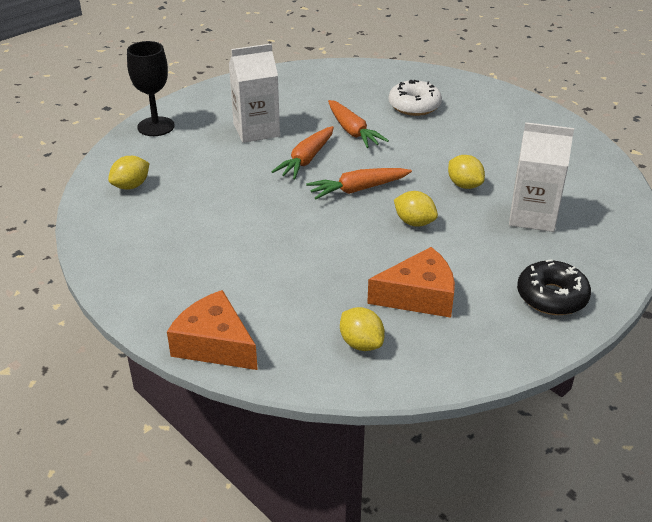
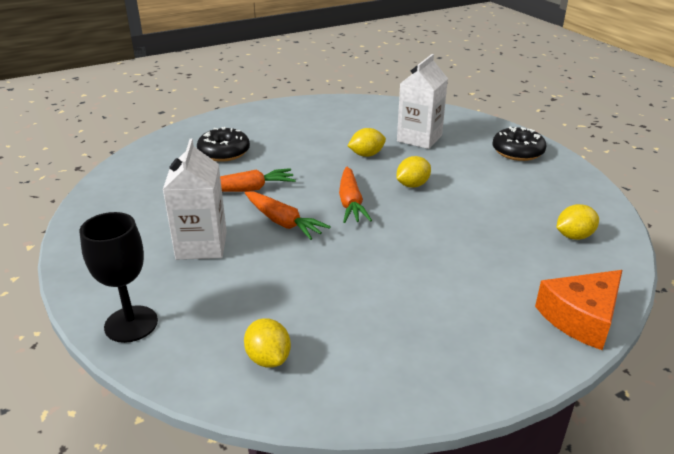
camera: 75 degrees left, 5 degrees down
orange cheese [367,247,455,318] -> none
white donut [389,80,442,116] -> black donut [197,127,250,162]

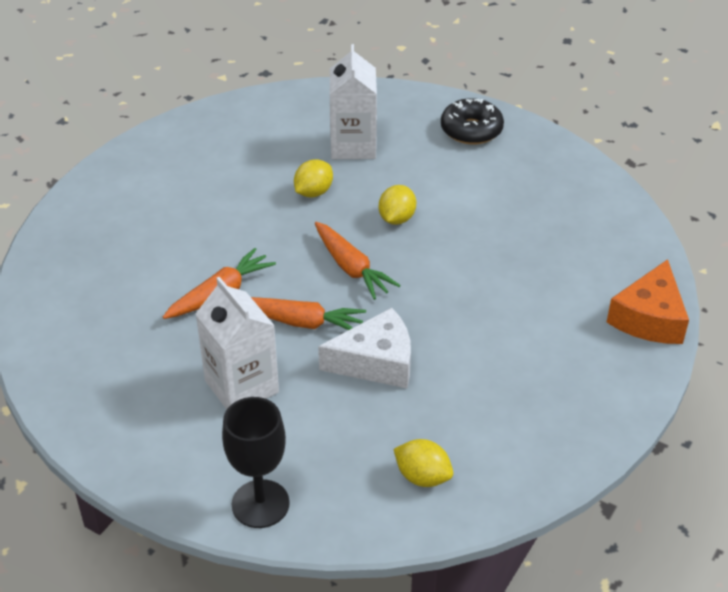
camera: 30 degrees left, 10 degrees up
black donut [197,127,250,162] -> none
yellow lemon [557,204,599,240] -> none
none -> white cheese [318,308,411,388]

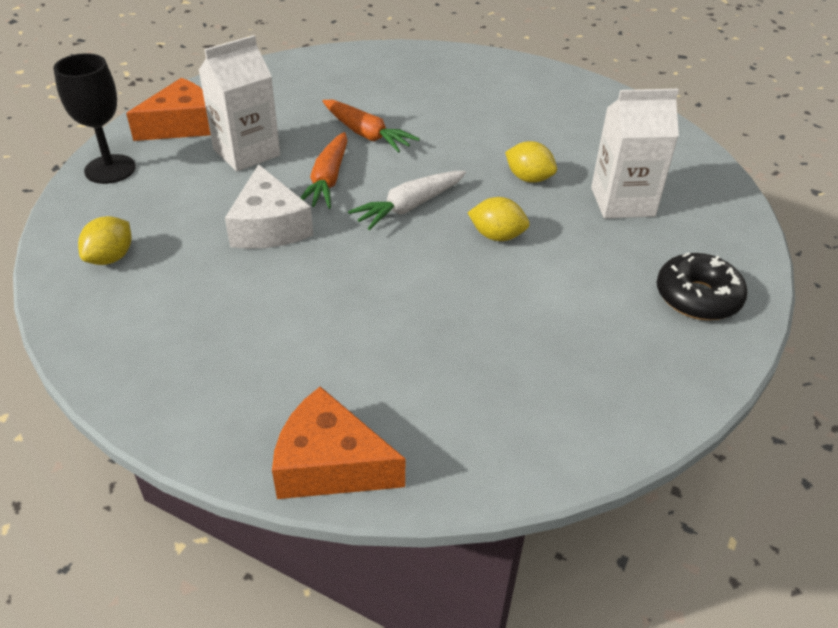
camera: 85 degrees right, 0 degrees up
orange carrot [315,222,400,300] -> white carrot [348,171,466,230]
none -> orange cheese [126,78,211,141]

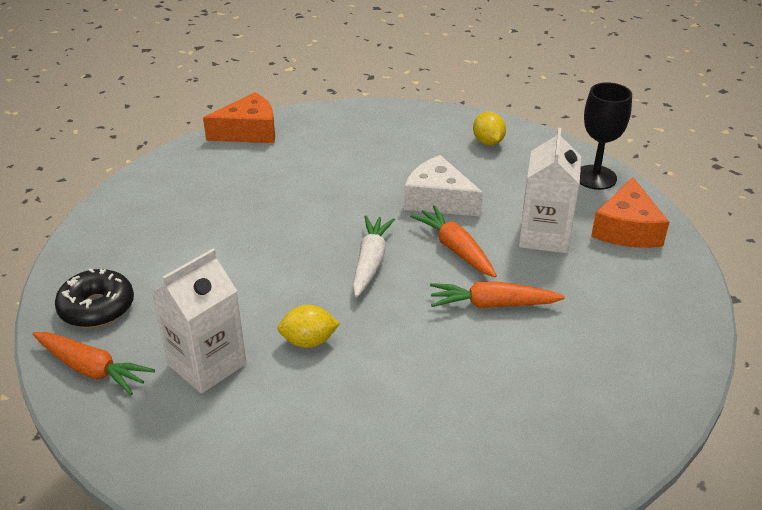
camera: 140 degrees right, 5 degrees down
yellow lemon [468,197,530,241] -> none
none -> orange carrot [33,332,155,395]

